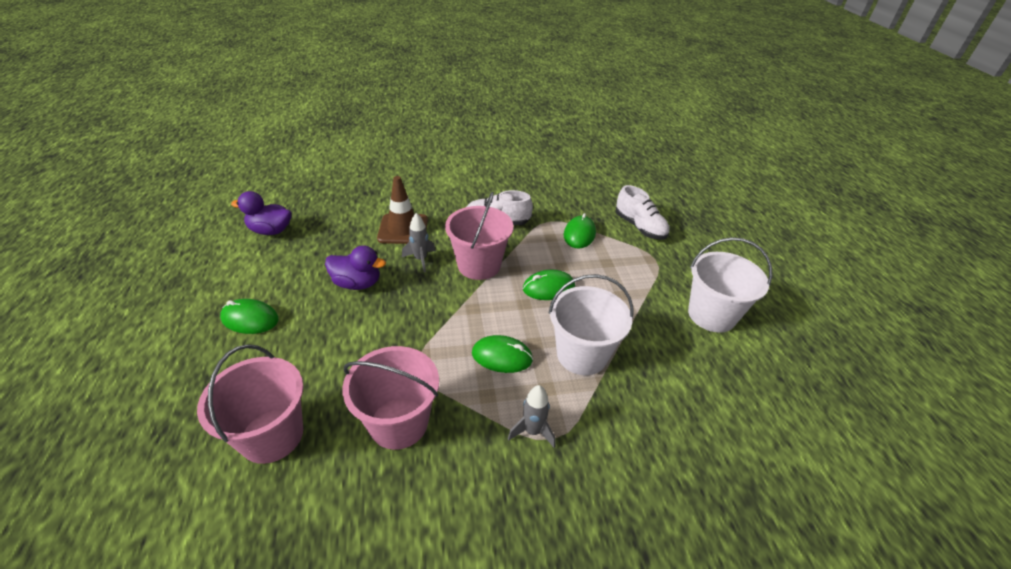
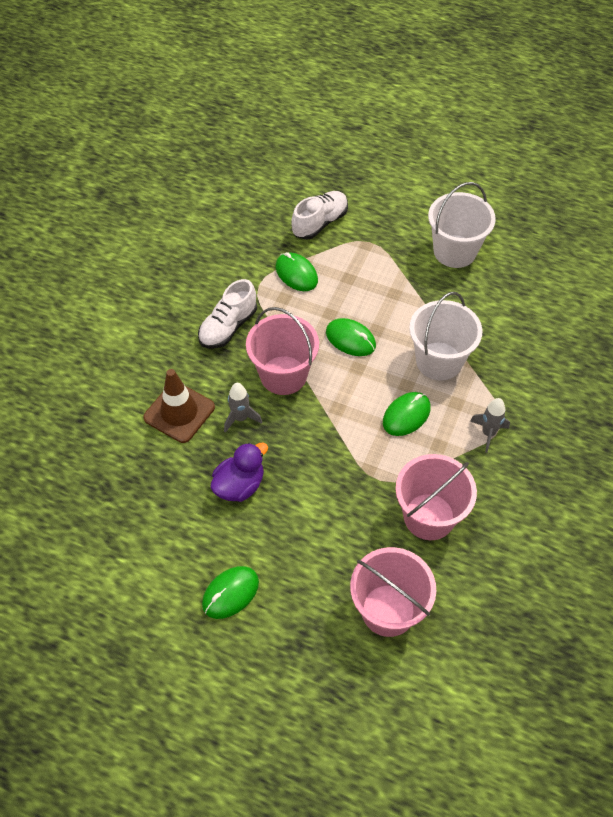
camera: 55 degrees left, 15 degrees up
purple duck [231,191,292,235] -> none
green mouse [523,270,575,300] -> green mouse turned 75 degrees counterclockwise [326,318,376,356]
white shoe [616,185,670,240] -> white shoe turned 45 degrees counterclockwise [291,191,348,240]

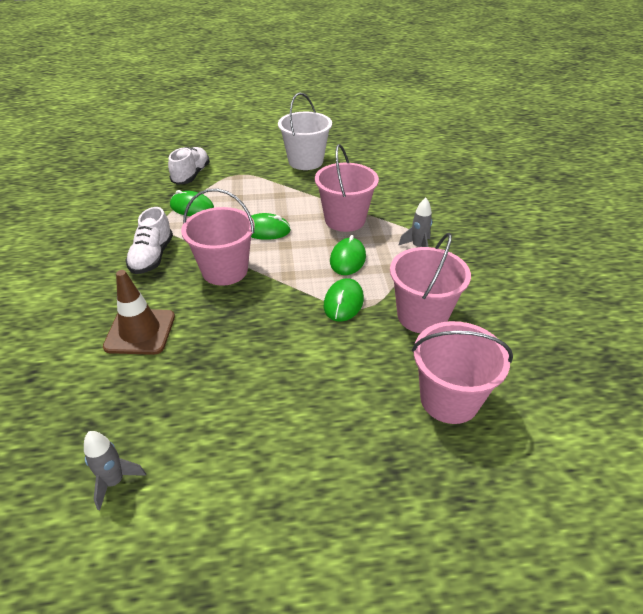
camera: 30 degrees left, 15 degrees down
green mouse [202,566,259,619] -> green mouse moved to [324,278,364,322]
purple duck [211,442,268,502] -> none
grey rocket [224,383,262,433] -> grey rocket moved to [84,431,146,510]
white bucket [409,292,482,381] -> pink bucket [315,144,379,232]

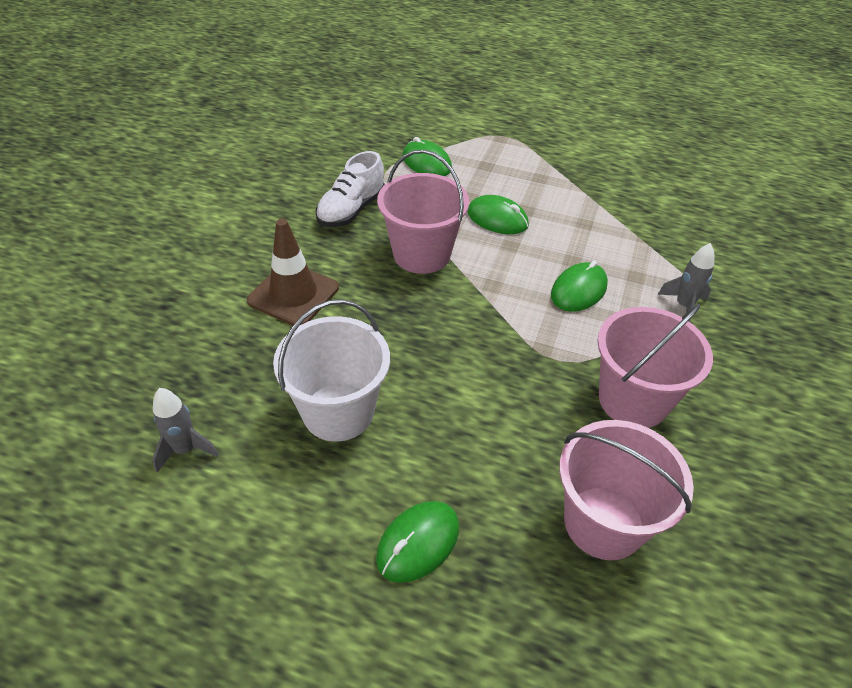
camera: 25 degrees right, 5 degrees up
white shoe [168,147,210,185] -> none
white bucket [278,92,332,170] -> white bucket moved to [273,299,390,442]
pink bucket [315,144,379,232] -> none
green mouse [324,278,364,322] -> green mouse moved to [376,501,459,583]

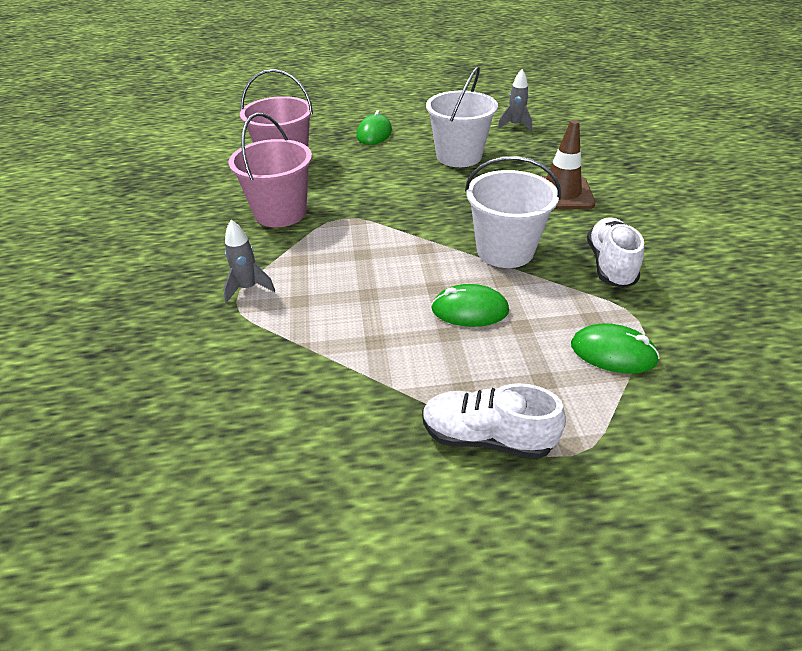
camera: 155 degrees right, 5 degrees down
pink bucket [377,150,469,274] -> white bucket [465,156,561,268]
green mouse [551,261,608,312] -> none
none -> white shoe [422,383,566,459]

